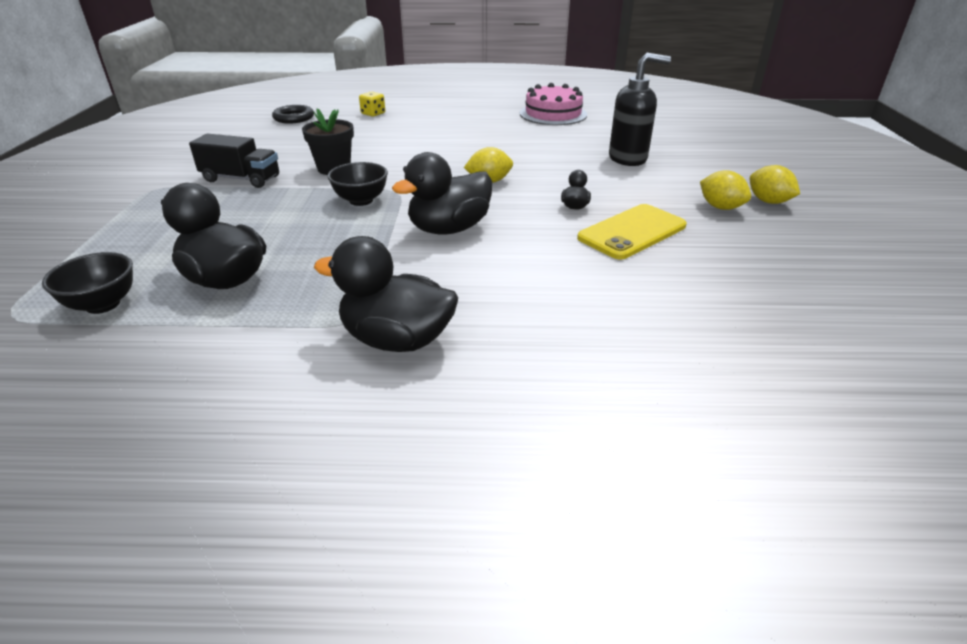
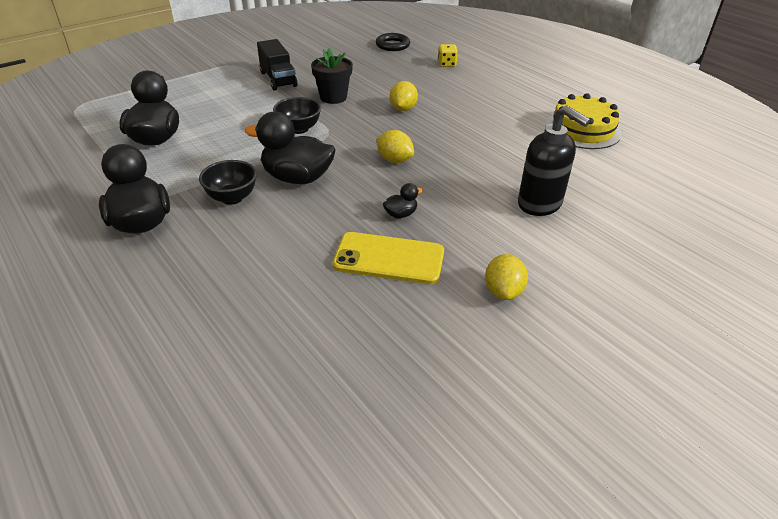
camera: 50 degrees right, 5 degrees up
black bowl [42,252,133,314] -> black bowl moved to [199,160,257,205]
pink cake [520,83,587,125] -> yellow cake [545,93,621,149]
yellow lemon [750,165,800,204] -> yellow lemon moved to [390,81,418,111]

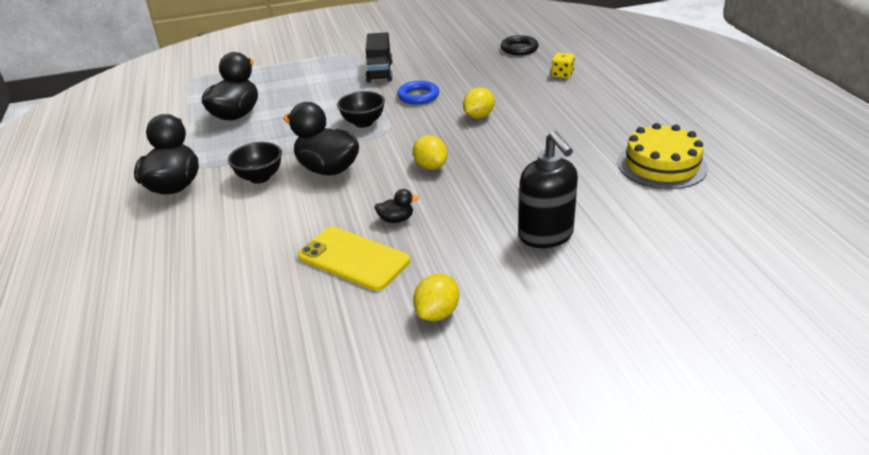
camera: 25 degrees right, 5 degrees down
black flower pot [311,47,353,104] -> blue ring [397,81,439,105]

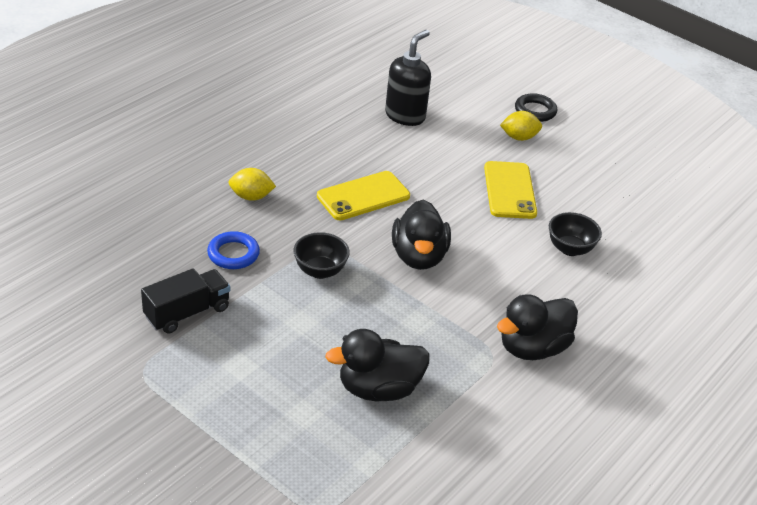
camera: 130 degrees left, 5 degrees up
black bowl [228,142,282,184] -> black bowl moved to [549,212,602,256]
black duck [374,189,419,223] -> none
yellow lemon [413,135,448,170] -> yellow phone [317,171,410,220]
black ring [501,35,539,55] -> black ring moved to [515,93,557,122]
yellow dice [551,53,575,78] -> none
yellow cake [617,123,708,189] -> none

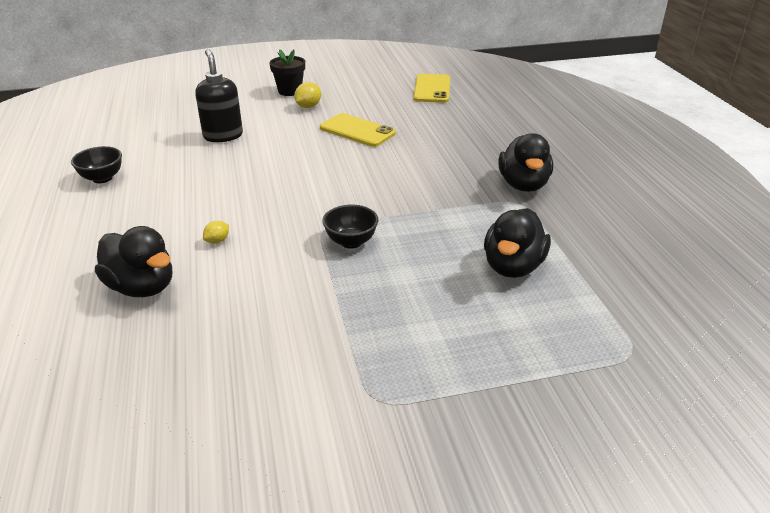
camera: 50 degrees left, 5 degrees down
black truck [141,269,230,334] -> none
blue ring [207,231,260,269] -> none
yellow lemon [229,168,276,201] -> yellow lemon [203,221,229,244], size x0.64
yellow phone [317,171,410,220] -> yellow phone moved to [413,74,450,103]
black duck [392,199,451,270] -> black duck moved to [95,226,172,297]
black ring [515,93,557,122] -> black flower pot [269,49,305,96]
black bowl [549,212,602,256] -> black bowl moved to [71,146,122,183]

